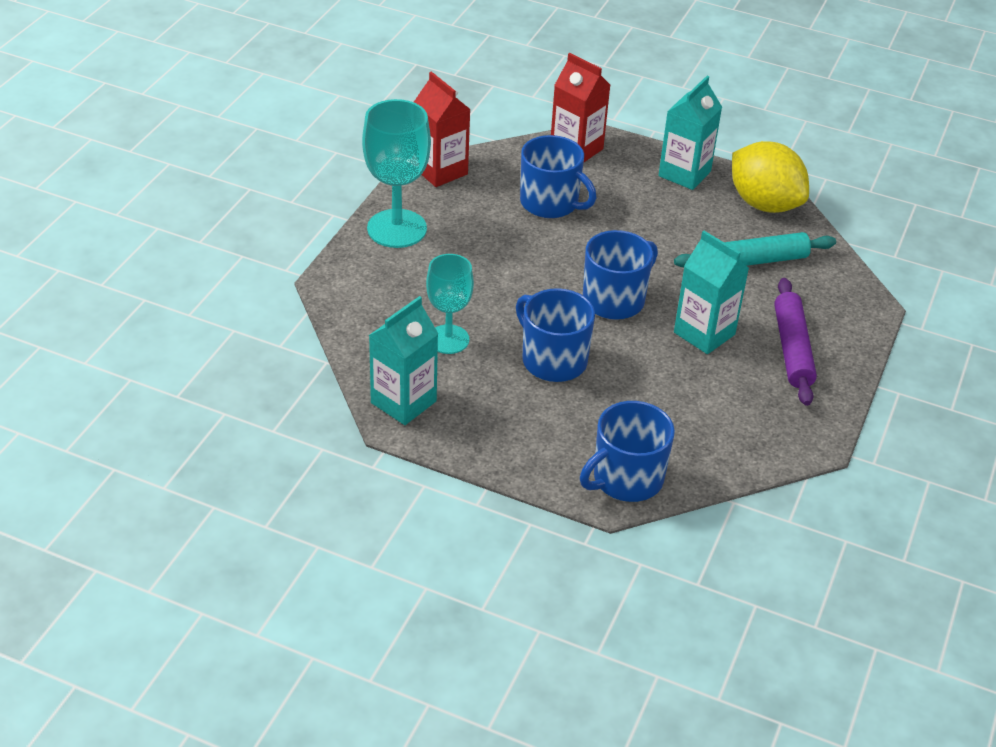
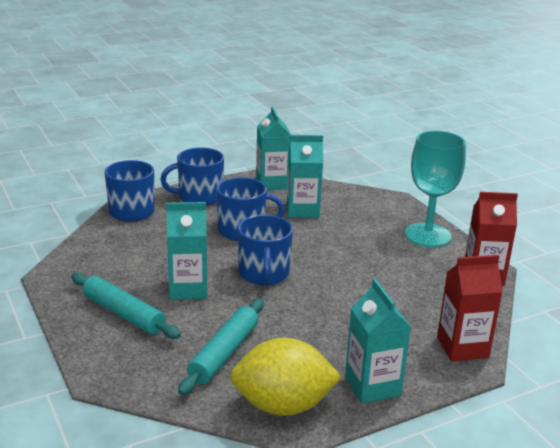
camera: 130 degrees right, 15 degrees down
turquoise goblet [426,254,474,354] -> turquoise carton [287,135,323,218]
blue mug [520,135,596,218] -> blue mug moved to [160,147,224,206]
purple rolling pin [774,278,817,406] -> turquoise rolling pin [71,273,181,339]

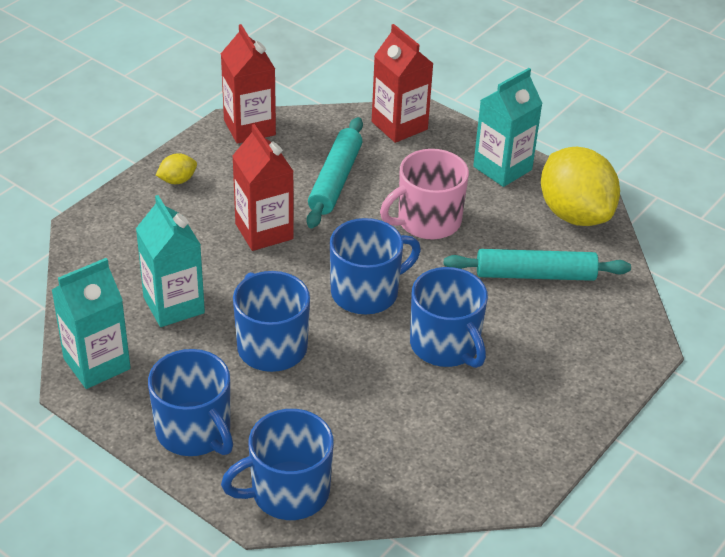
camera: 115 degrees left, 15 degrees up
turquoise rolling pin [71,273,181,339] -> turquoise rolling pin moved to [306,117,363,228]
turquoise carton [166,202,207,300] -> blue mug [410,267,488,368]
turquoise goblet [405,131,466,247] -> yellow lemon [156,153,197,184]
none -> red carton [232,124,294,251]
none -> pink mug [380,149,469,240]

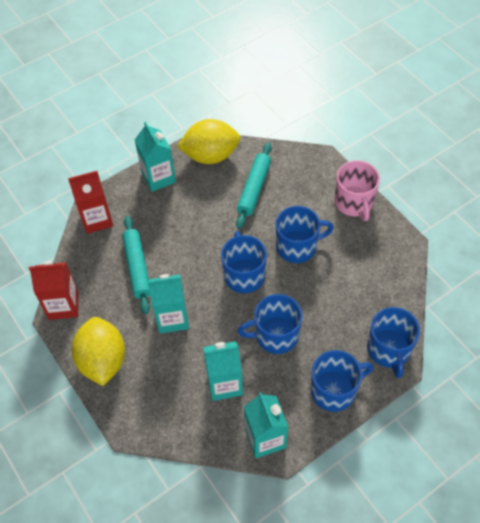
camera: 70 degrees left, 15 degrees up
yellow lemon [156,153,197,184] -> yellow lemon [72,317,125,386], size x2.38
red carton [232,124,294,251] -> turquoise carton [148,274,189,334]
turquoise rolling pin [306,117,363,228] -> turquoise rolling pin turned 45 degrees clockwise [122,216,150,314]
pink mug [380,149,469,240] -> pink mug moved to [335,160,380,221]

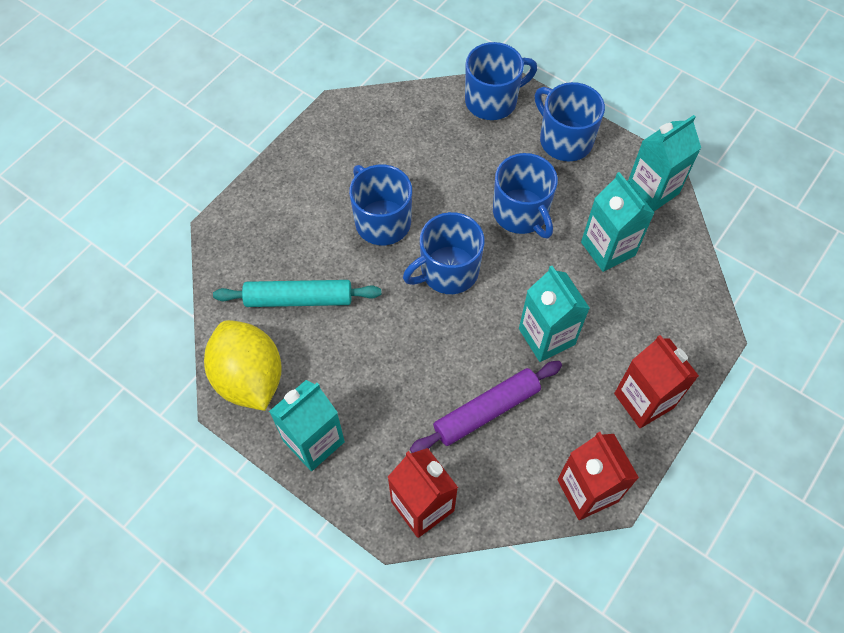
camera: 110 degrees left, 5 degrees up
yellow lemon [72,317,125,386] -> red carton [614,335,699,428]
turquoise rolling pin [122,216,150,314] -> purple rolling pin [410,361,562,453]
pink mug [335,160,380,221] -> none

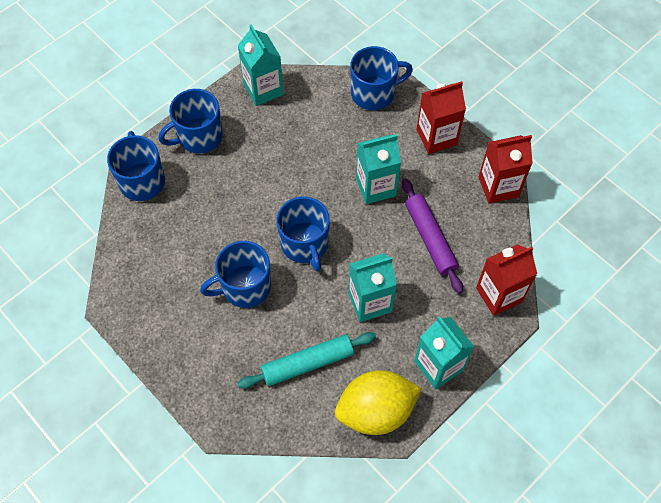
camera: 80 degrees left, 0 degrees up
turquoise rolling pin [213,280,381,307] -> turquoise rolling pin turned 60 degrees clockwise [238,332,376,389]
blue mug [493,153,558,239] -> blue mug moved to [350,46,413,110]
turquoise carton [581,172,654,272] -> turquoise carton moved to [348,253,397,322]

